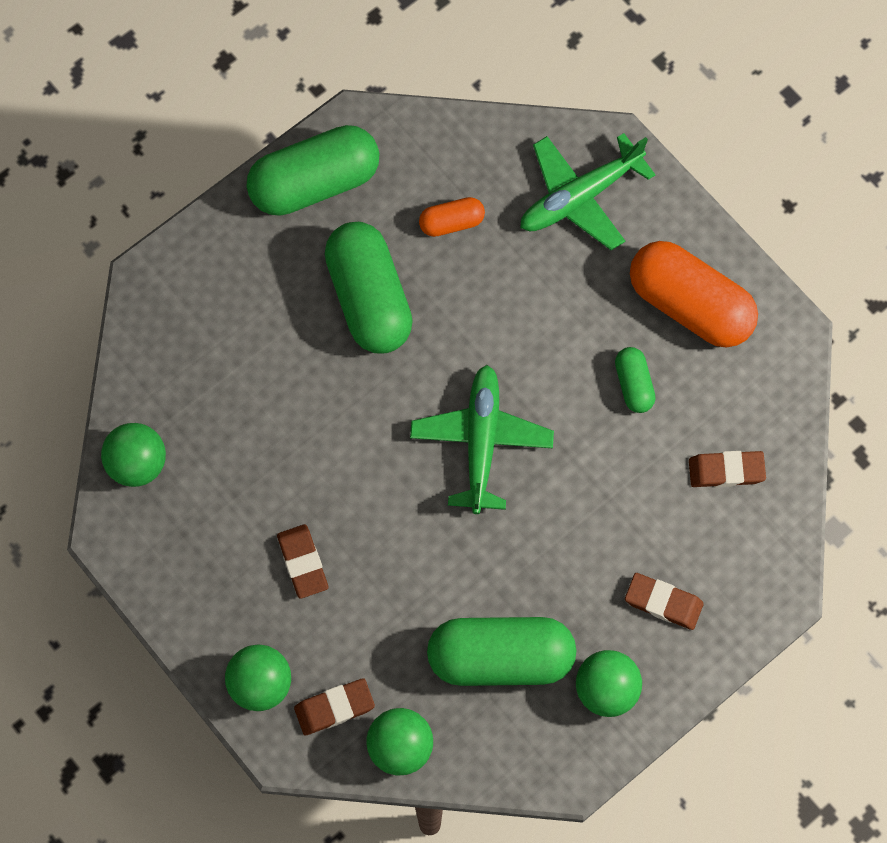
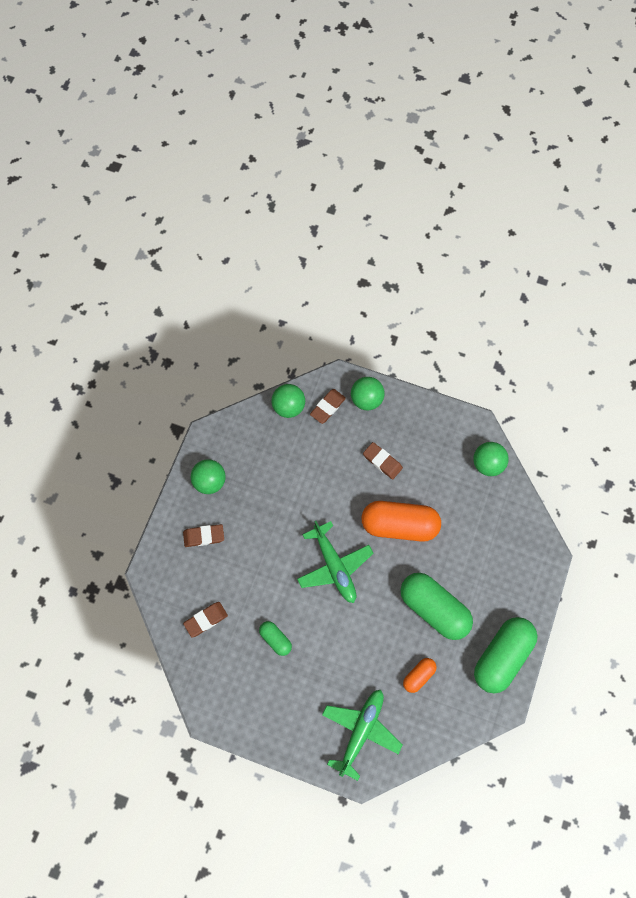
camera: 150 degrees right, 0 degrees up
green capsule [427,617,577,686] -> none
orange capsule [630,241,758,348] -> orange capsule moved to [361,501,441,542]

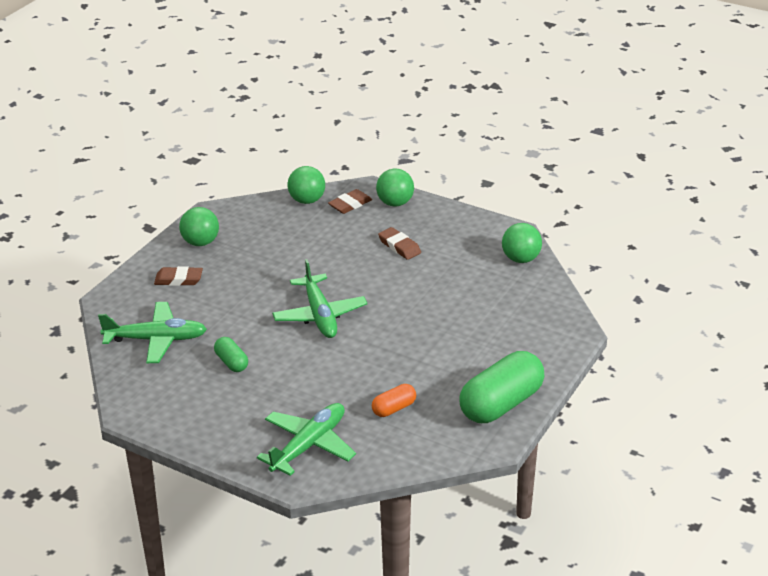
camera: 10 degrees right, 35 degrees down
brown eraser [183,602,228,638] -> green plane [98,302,207,363]
orange capsule [361,501,441,542] -> none
green capsule [400,573,473,640] -> none

